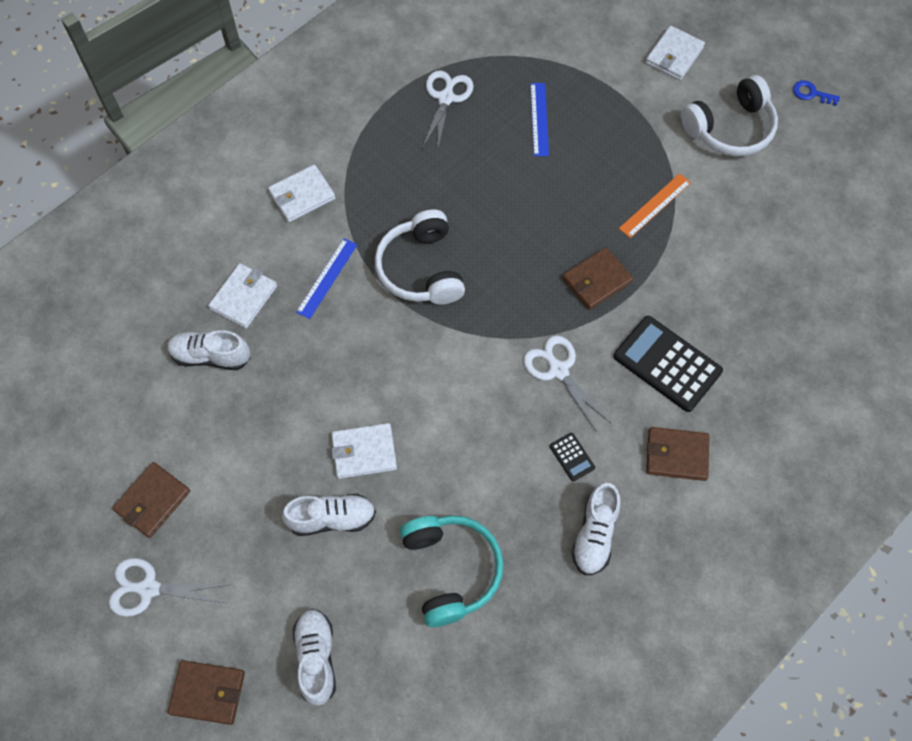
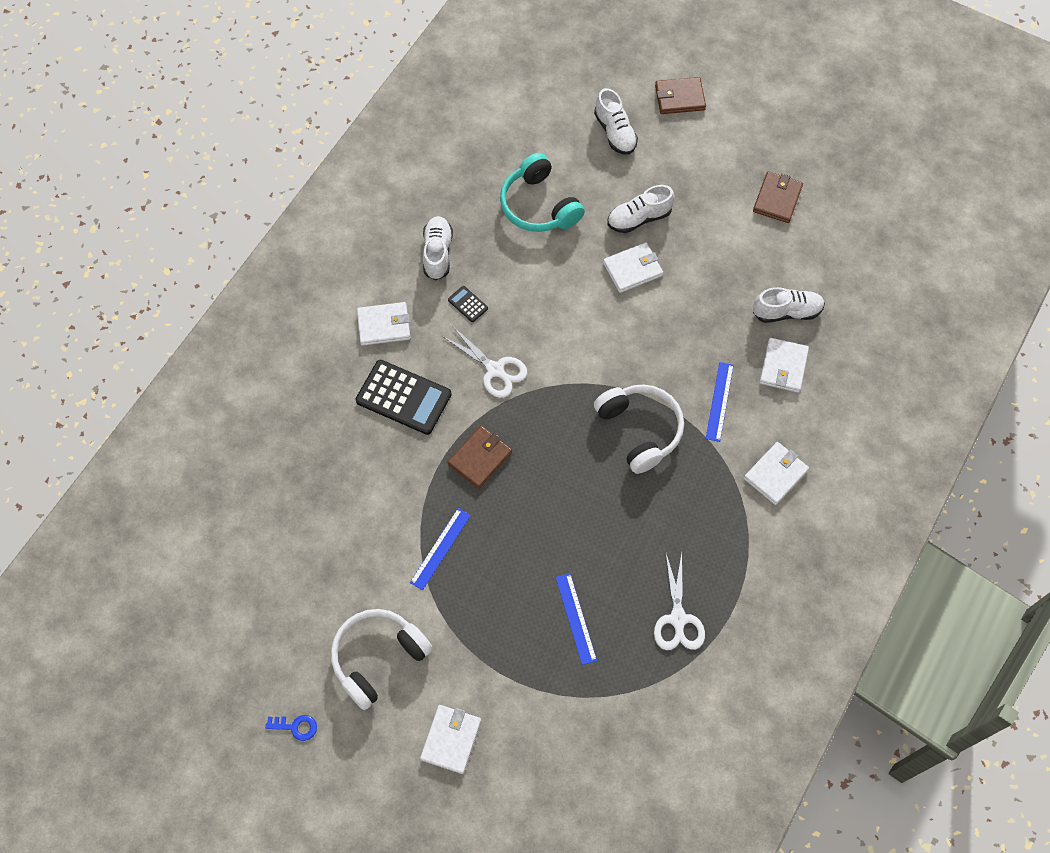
camera: 165 degrees right, 0 degrees up
white scissors [109,558,228,617] -> none
orange ruler [619,173,691,238] -> blue ruler [410,508,471,590]
brown wallet [646,427,710,481] -> white wallet [357,302,410,346]

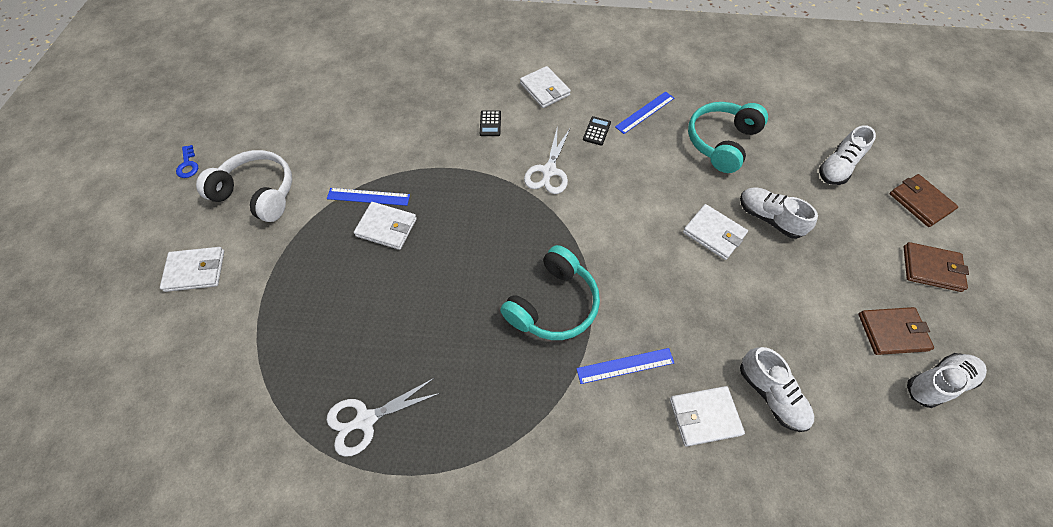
camera: 65 degrees right, 5 degrees down
black calculator [356,360,452,435] -> black calculator [480,110,501,136], size x0.45
white shoe [423,216,453,280] -> white shoe moved to [907,353,987,408]
brown wallet [448,426,512,489] -> brown wallet moved to [904,242,969,292]
blue ruler [556,573,597,665] -> blue ruler moved to [615,91,674,134]
white headphones [594,384,684,474] -> turquoise headphones [500,245,600,340]
white wallet [744,442,809,505] -> white wallet moved to [354,202,417,250]

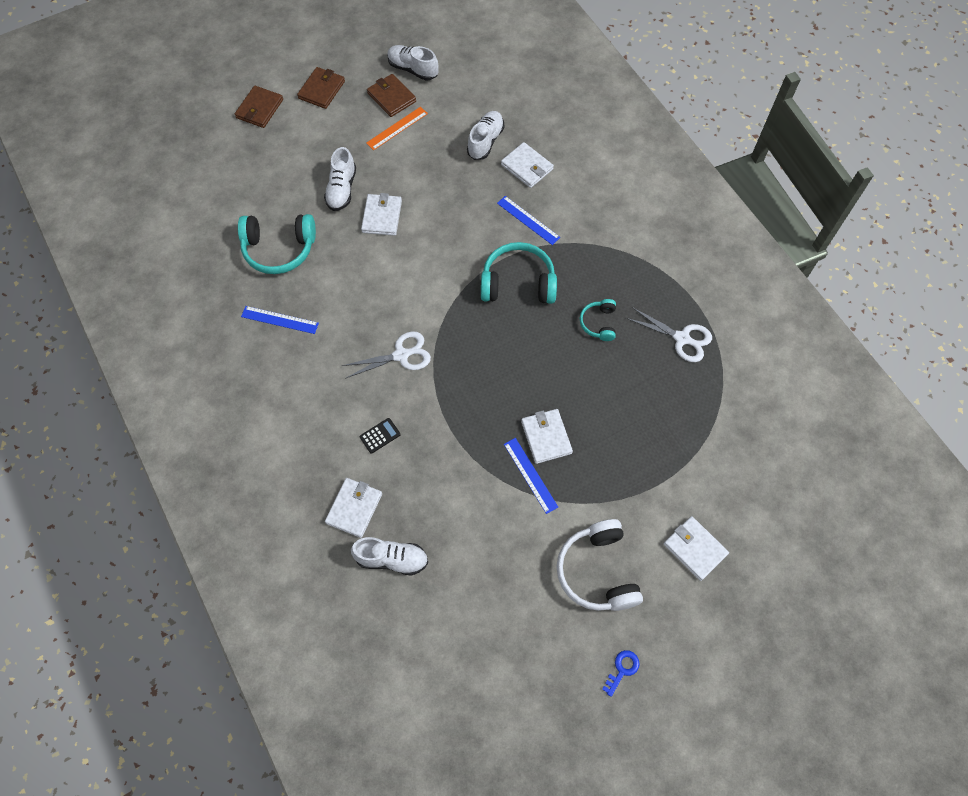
camera: 125 degrees left, 5 degrees up
white wallet [520,66,571,108] -> white wallet moved to [325,478,382,538]
black calculator [583,116,611,146] -> none
white shoe [819,125,876,185] -> white shoe moved to [351,537,428,576]
brown wallet [904,242,969,292] -> brown wallet turned 45 degrees clockwise [297,67,345,109]
none -> orange ruler [366,107,428,150]
none -> turquoise headphones [580,299,616,341]

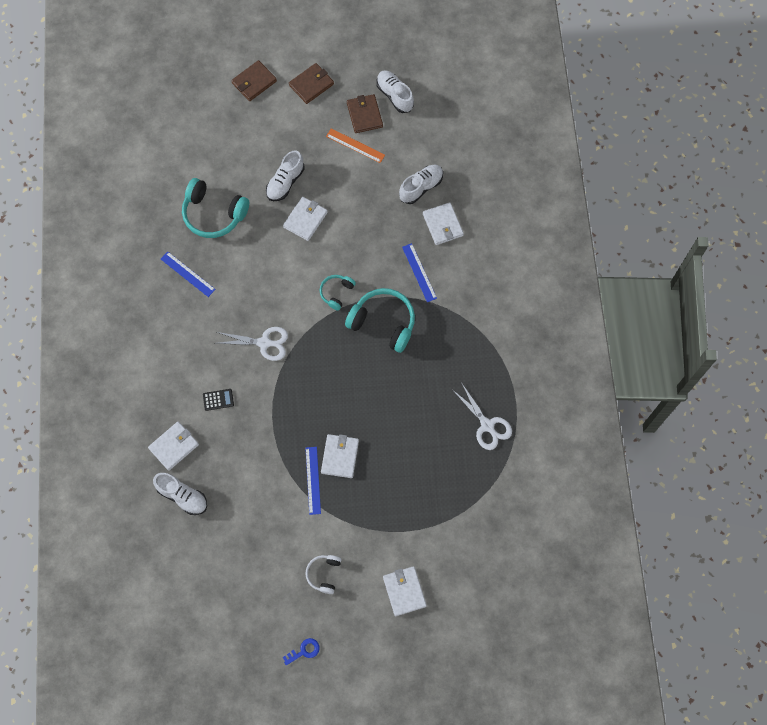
camera: 25 degrees right, 5 degrees up
orange ruler [366,107,428,150] -> orange ruler turned 45 degrees clockwise [326,128,385,163]
white headphones [556,519,643,611] -> white headphones [305,555,341,594], size x0.54
turquoise headphones [580,299,616,341] -> turquoise headphones moved to [319,275,356,311]

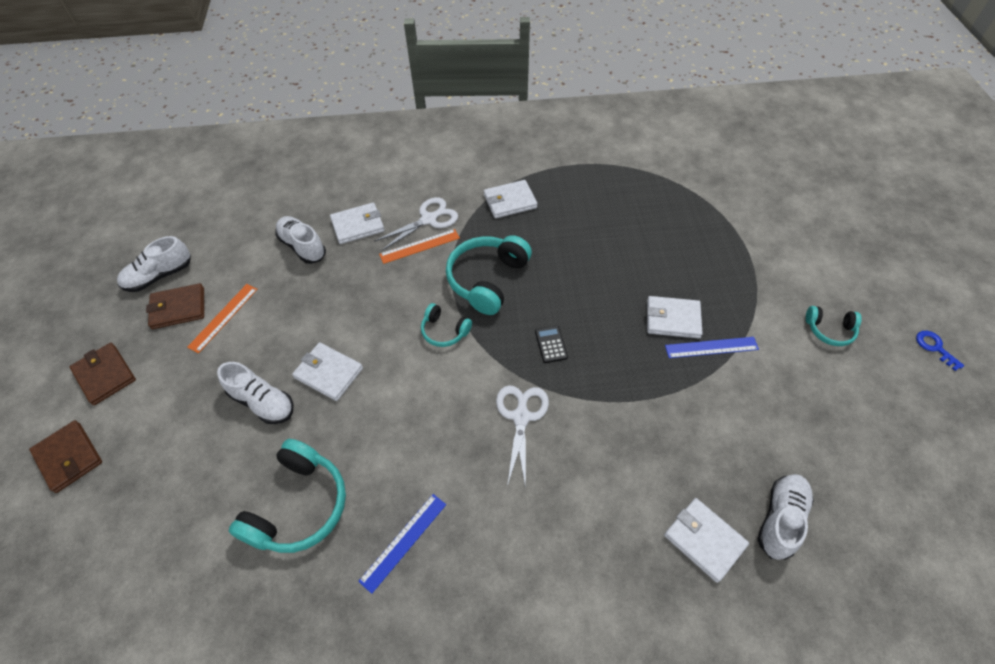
camera: 90 degrees left, 15 degrees down
black calculator [203,389,234,411] -> black calculator moved to [535,326,568,363]
white headphones [305,555,341,594] -> turquoise headphones [806,306,862,346]
white wallet [383,566,427,616] -> white wallet moved to [484,180,537,219]
blue ruler [402,243,437,302] -> orange ruler [379,229,460,264]
white scissors [453,384,512,450] -> white scissors moved to [374,197,458,251]

